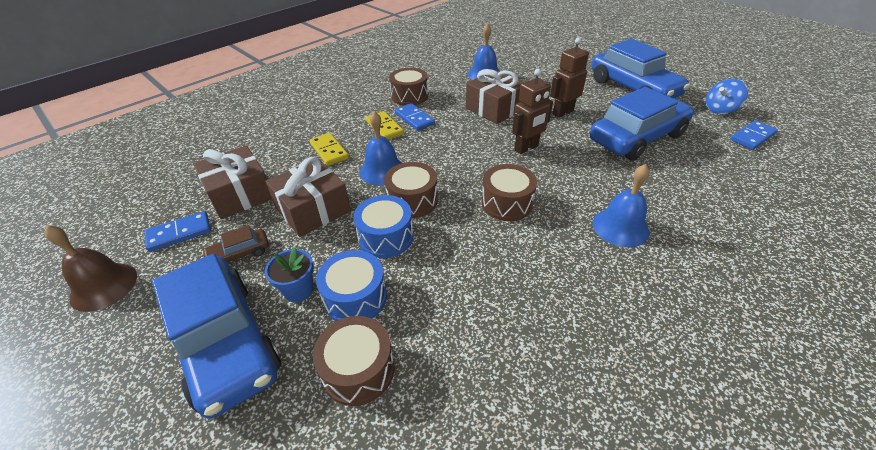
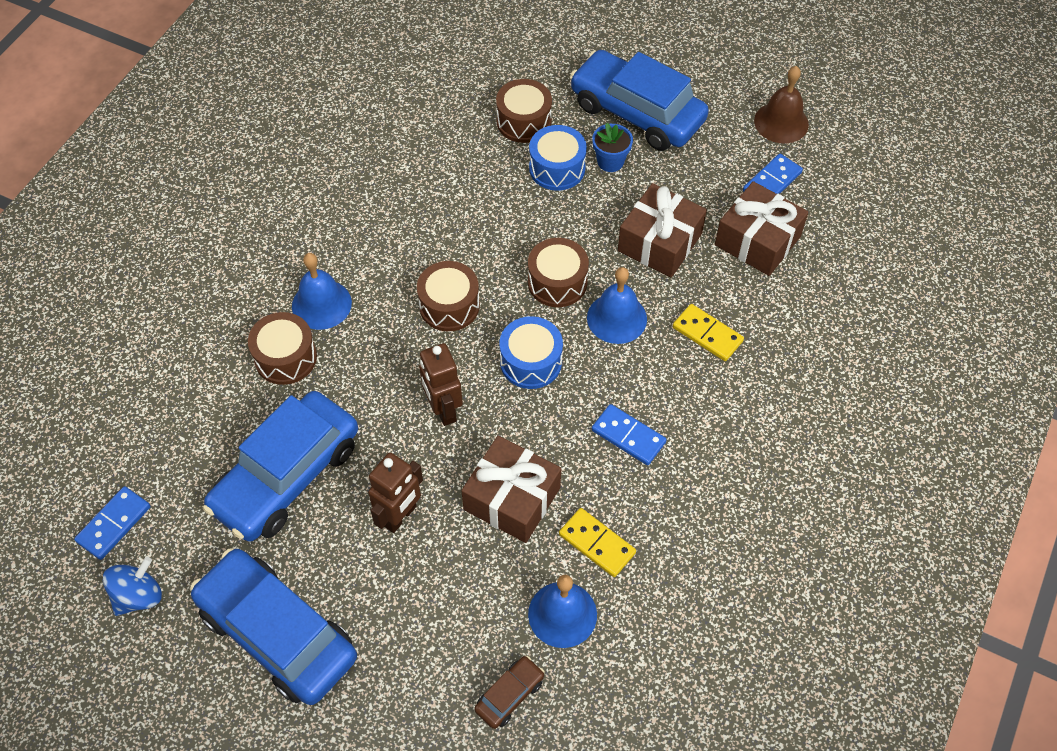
camera: 160 degrees right, 15 degrees up
brown car [202,225,269,262] -> brown car moved to [474,656,545,729]
blue drum [353,195,414,258] -> blue drum moved to [499,316,563,389]
yellow domino [366,111,404,139] -> yellow domino moved to [559,508,636,577]
brown drum [389,68,428,106] -> brown drum moved to [248,312,317,385]
brown robot [512,69,553,154] -> brown robot turned 60 degrees counterclockwise [419,343,463,426]

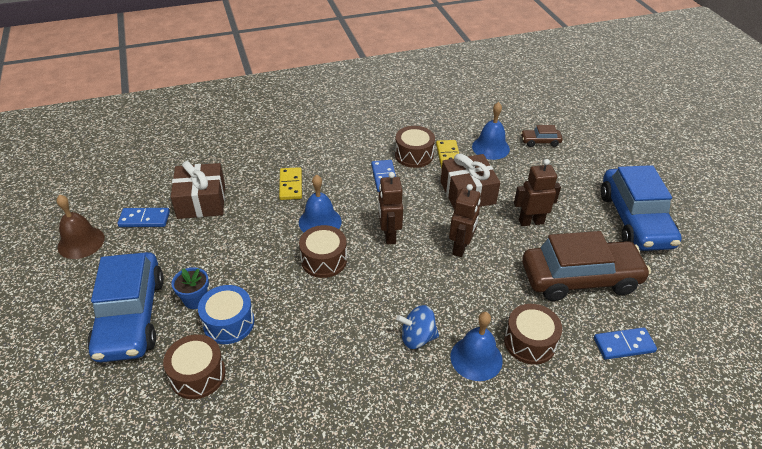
camera: 135 degrees left, 15 degrees down
blue domino [74,486,151,560] -> blue domino moved to [594,327,657,359]
blue spinning top [103,557,162,616] -> blue spinning top moved to [396,305,439,349]
blue car [203,391,358,542] -> brown car [522,231,651,301]
brown drum [417,261,480,331] -> brown drum moved to [395,126,435,168]
blue drum [499,316,563,389] -> brown robot [378,172,403,244]
brown gift [618,183,707,277] -> none

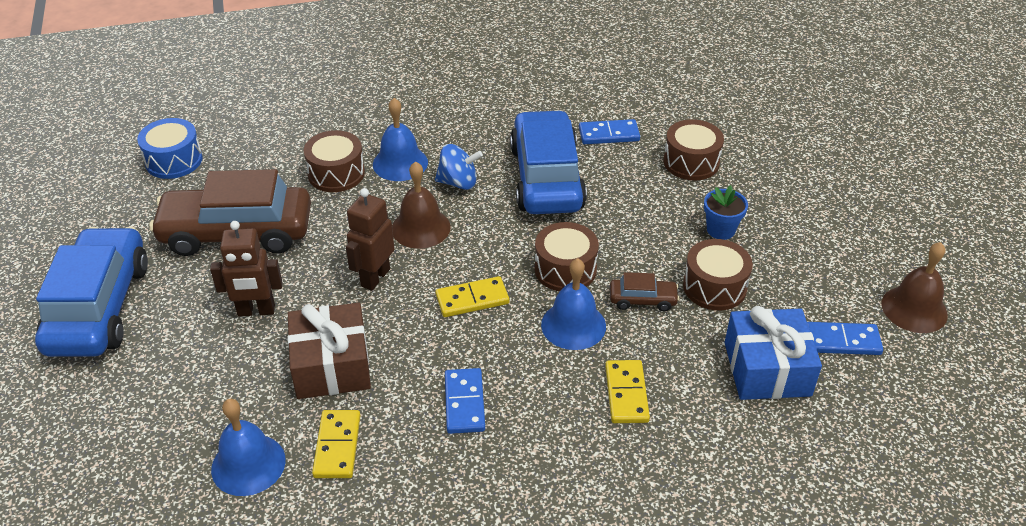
camera: 175 degrees left, 0 degrees up
blue car [87,252,164,363] -> blue car moved to [510,110,587,214]
brown gift [171,161,225,219] -> blue gift [724,306,822,400]
blue drum [198,285,254,344] -> blue drum moved to [137,118,202,179]
brown robot [378,172,403,244] -> yellow domino [435,276,509,317]
brown drum [395,126,435,168] -> brown drum moved to [683,239,753,310]
brown car [521,125,563,147] -> brown car moved to [610,272,680,311]
blue domino [594,327,657,359] -> blue domino moved to [579,119,640,144]
none -> brown bell [392,161,450,249]

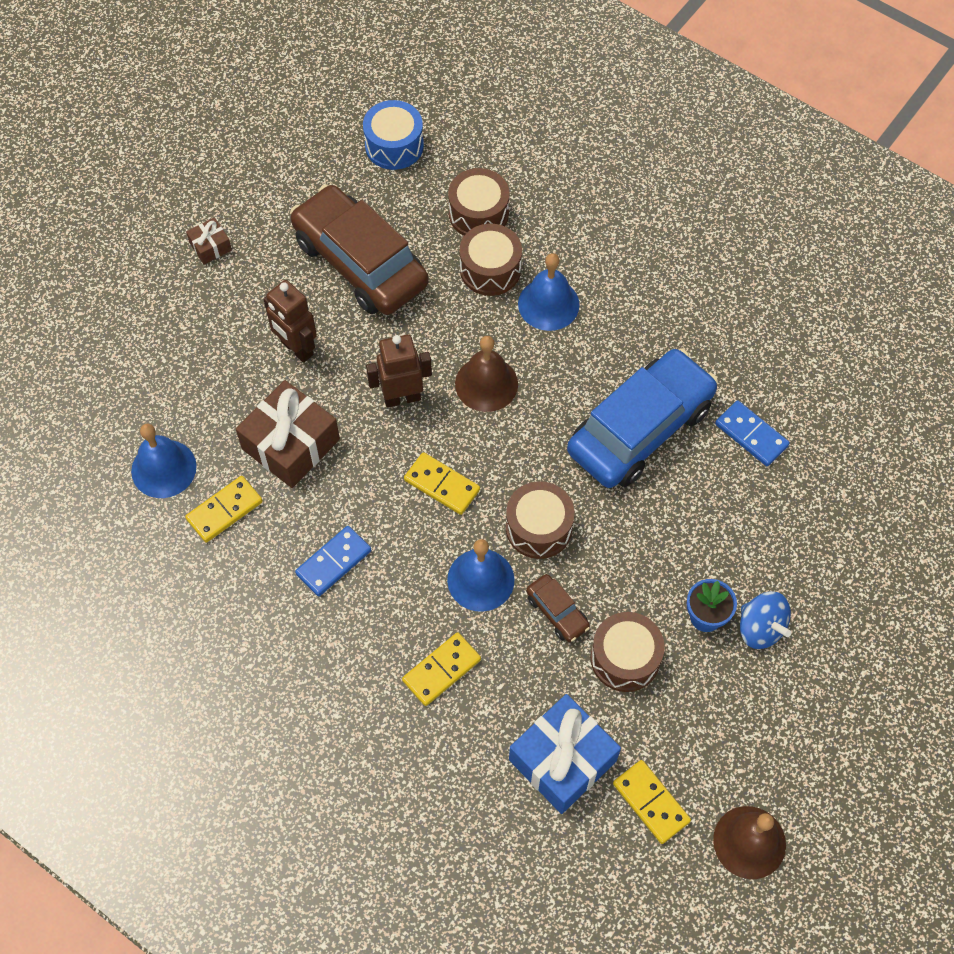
camera: 50 degrees right, 20 degrees up
blue car [35,227,148,357] -> brown gift [186,218,232,264]
blue spinning top [435,144,483,190] -> blue spinning top moved to [740,592,791,649]
brown drum [663,119,724,180] -> brown drum moved to [448,168,510,236]
blue domino [807,322,883,355] -> yellow domino [613,760,691,844]

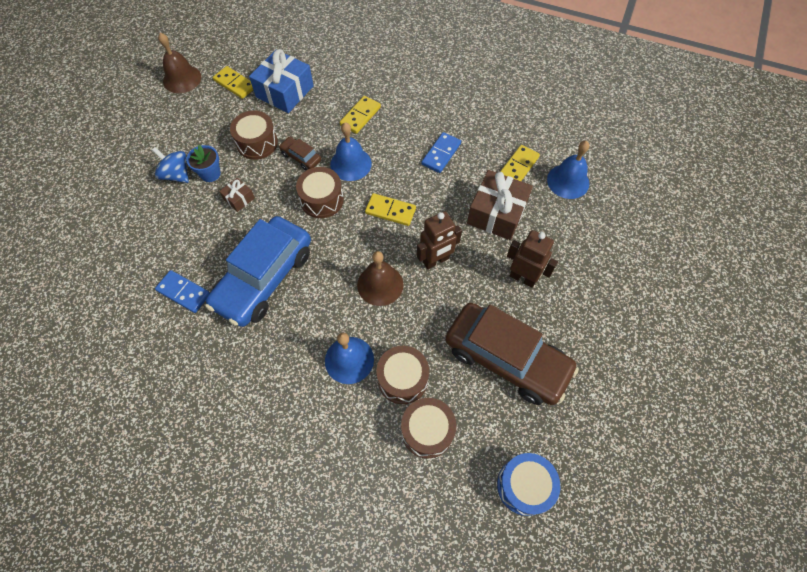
camera: 165 degrees right, 0 degrees up
brown gift [186,218,232,264] -> brown gift moved to [219,178,255,212]

